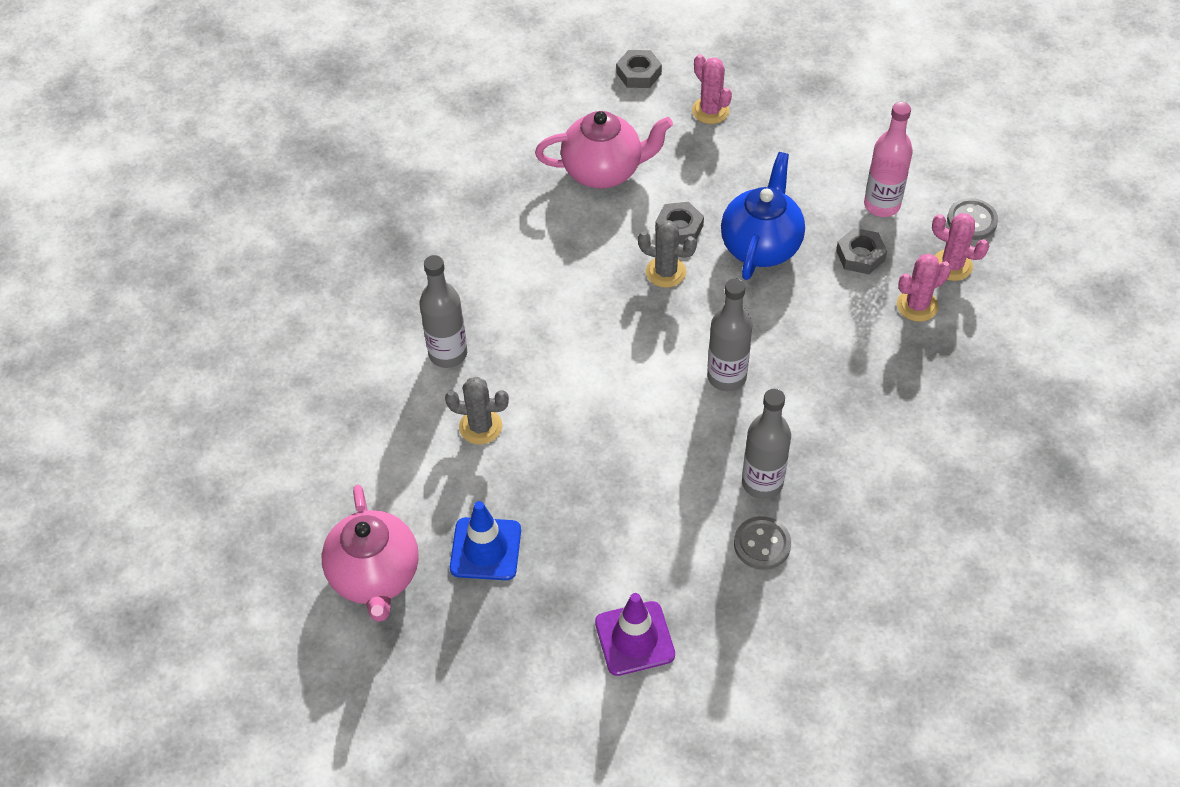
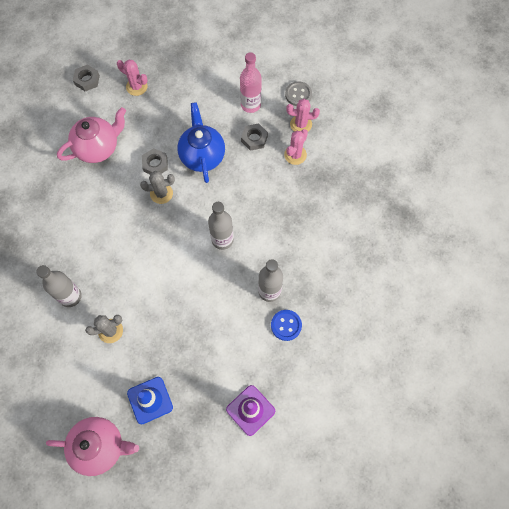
camera: 30 degrees left, 15 degrees up
pink teapot [322,485,419,622] -> pink teapot turned 45 degrees counterclockwise [46,417,139,476]
grey button [734,516,791,570] -> blue button [271,310,302,341]

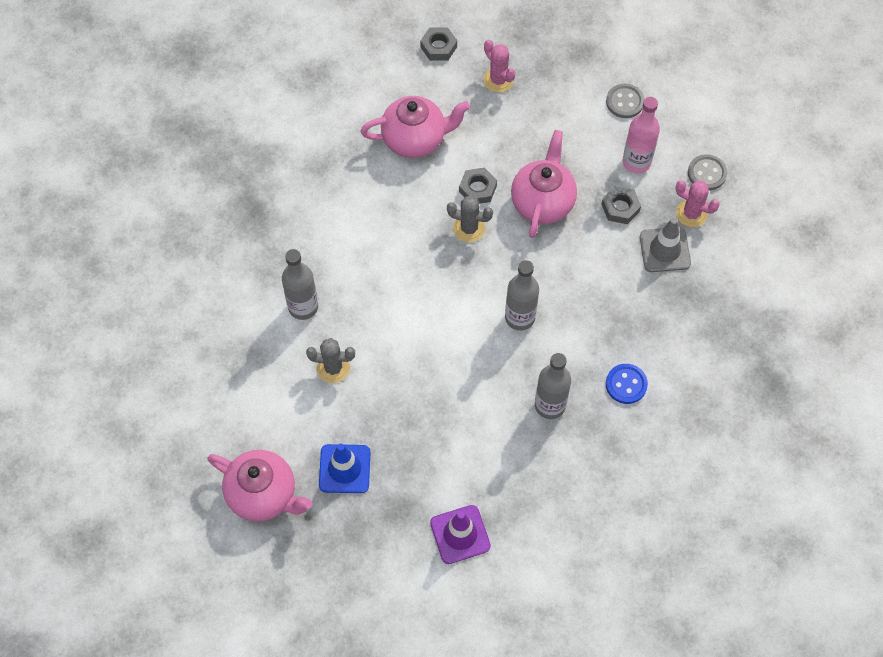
camera: 25 degrees right, 5 degrees down
blue teapot [177,102,225,183] -> pink teapot [511,130,577,238]
blue button [271,310,302,341] -> blue button moved to [606,364,648,404]
pink cactus [284,129,308,165] -> grey traffic cone [640,218,691,272]
none -> grey button [606,84,644,118]

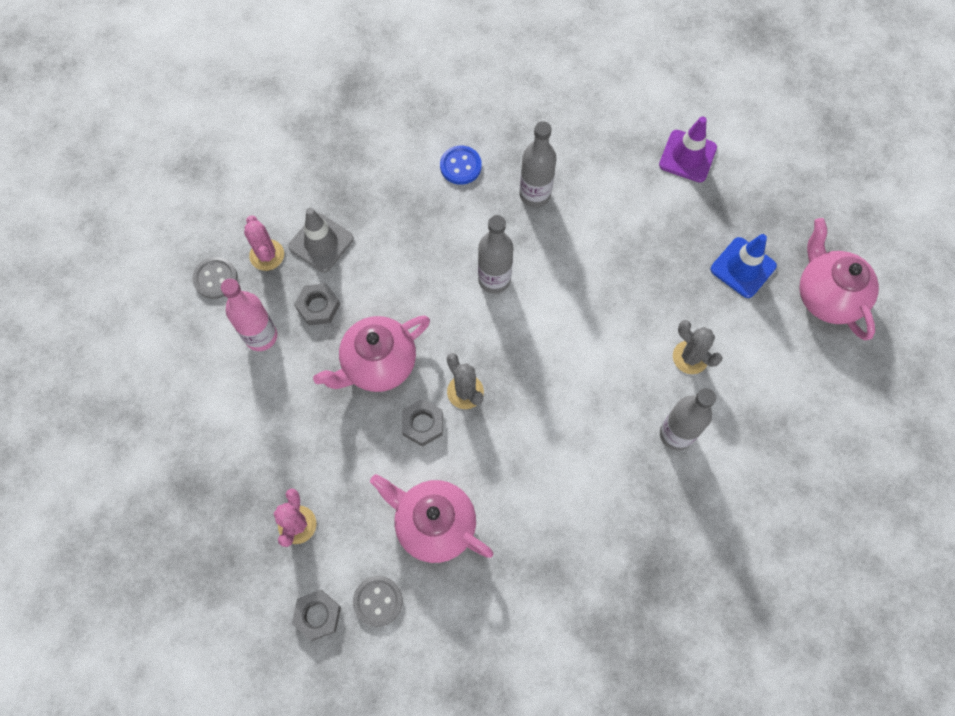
camera: 140 degrees left, 5 degrees up
grey button [606,84,644,118] -> grey button moved to [353,576,403,627]

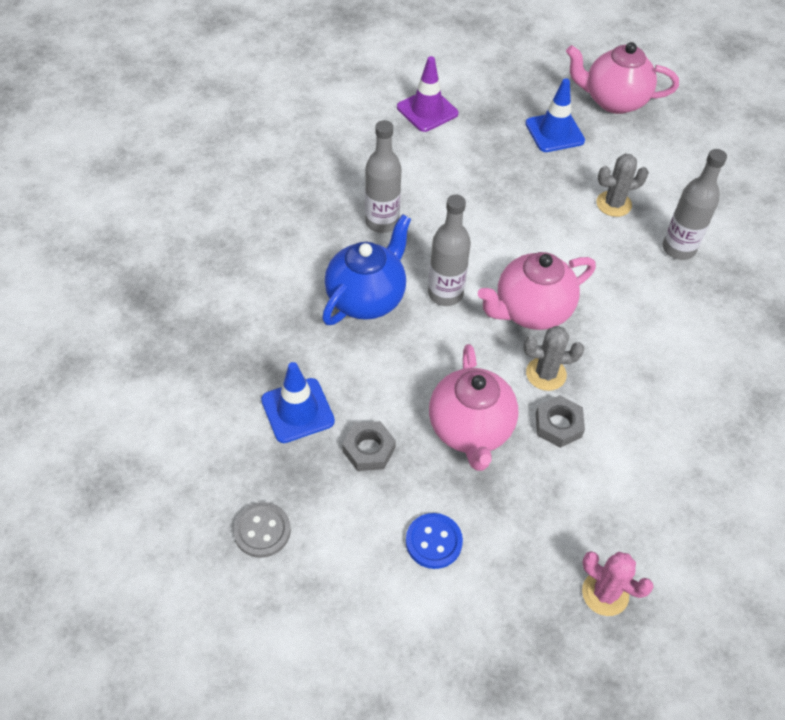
camera: 60 degrees left, 15 degrees down
pink bottle [221,278,277,351] -> none
pink cactus [244,215,284,271] -> none
grey traffic cone [288,208,354,272] -> blue traffic cone [261,362,335,443]
grey nut [292,590,341,641] -> none
grey button [353,576,403,627] -> none
pink teapot [370,474,494,563] -> pink teapot moved to [478,252,596,330]
blue button [440,146,482,185] -> blue button moved to [406,513,463,569]
none -> blue teapot [322,214,411,325]

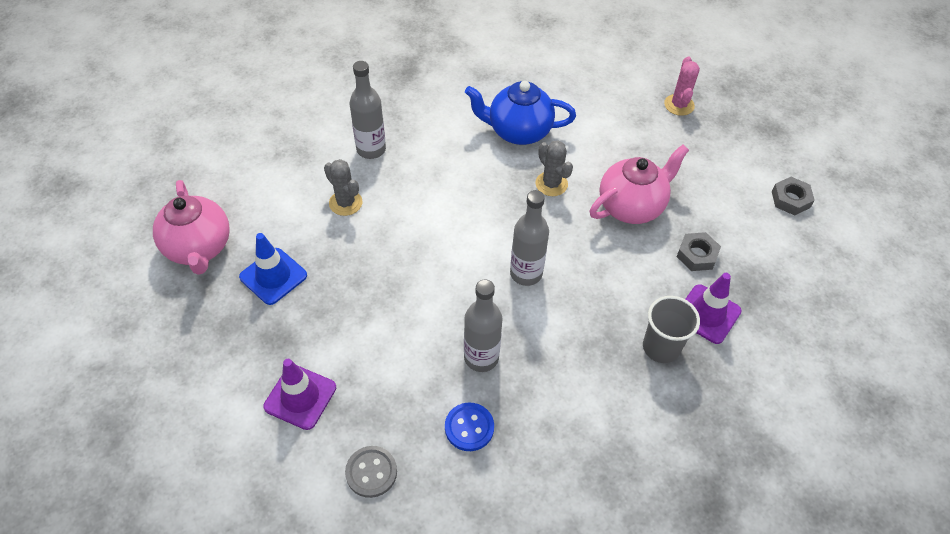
camera: 120 degrees left, 0 degrees up
grey button [233,502,291,558] -> grey button moved to [345,446,397,498]
blue traffic cone [261,362,335,443] -> purple traffic cone [685,273,742,344]
blue teapot [322,214,411,325] -> blue teapot moved to [465,81,576,145]
blue button [406,513,463,569] -> blue button moved to [445,403,494,451]
pink teapot [478,252,596,330] -> none
grey nut [536,395,585,448] -> grey nut moved to [772,177,815,215]
none -> grey cup [643,296,700,363]

